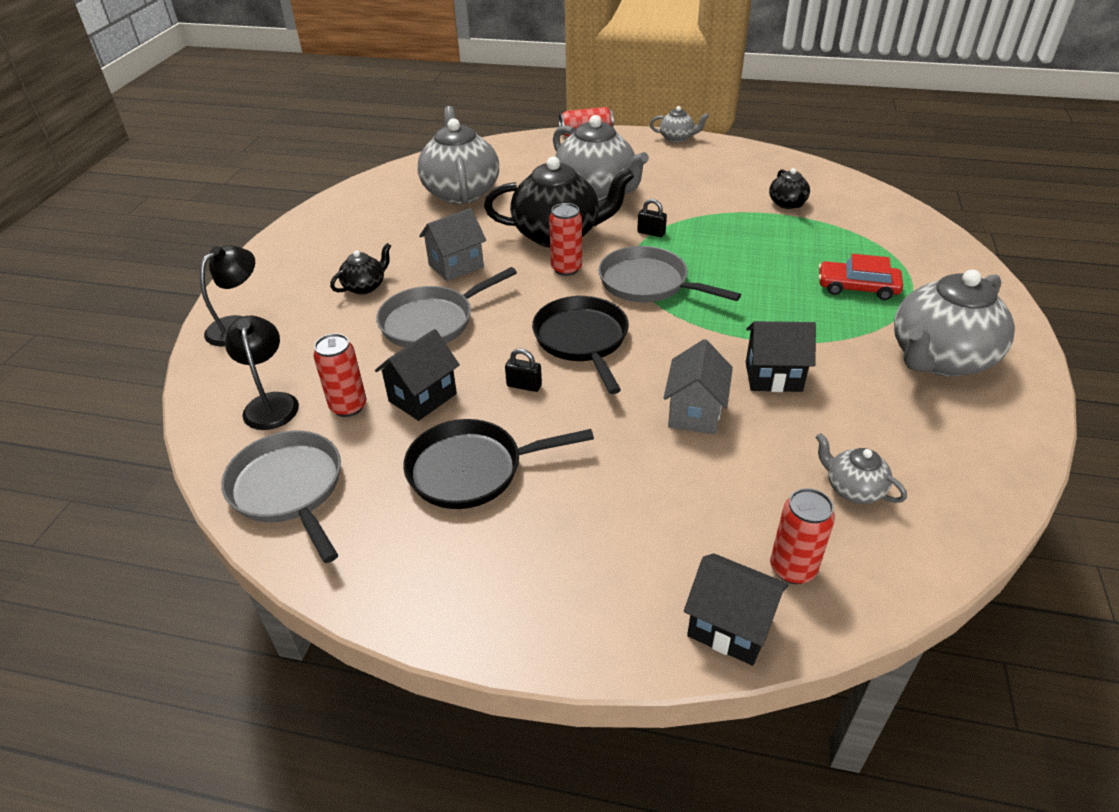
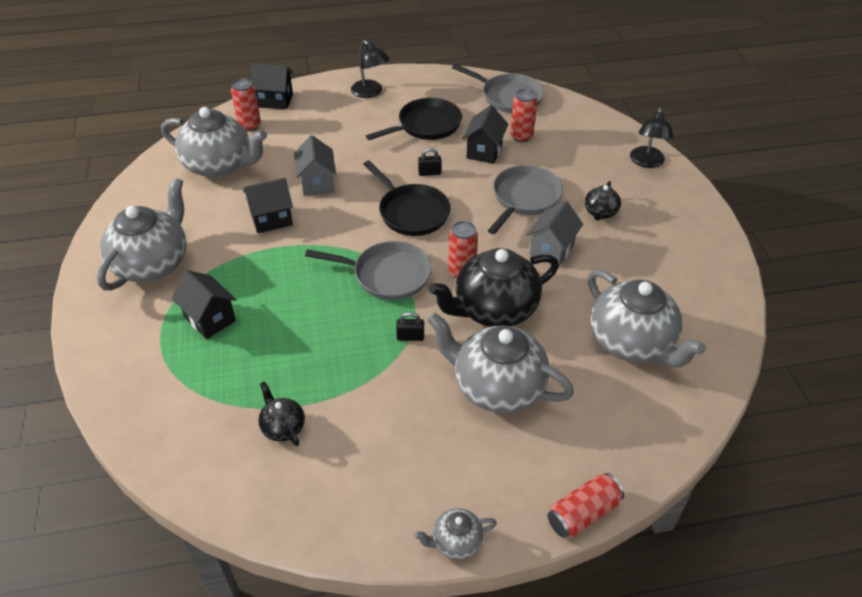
camera: 155 degrees right, 5 degrees up
black lamp [225,316,299,430] -> black lamp moved to [351,40,390,98]
grey teapot [816,433,907,504] -> grey teapot [161,107,267,178], size x2.11
red car [819,254,903,300] -> black house [172,270,236,339]

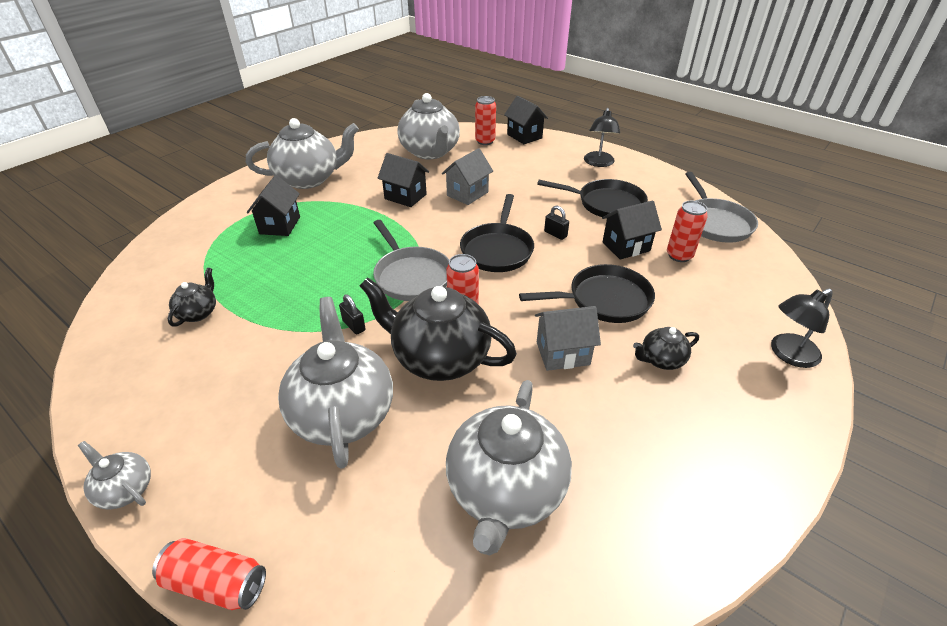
camera: 50 degrees right, 5 degrees down
grey pan [488,165,563,234] -> black pan [519,264,655,323]

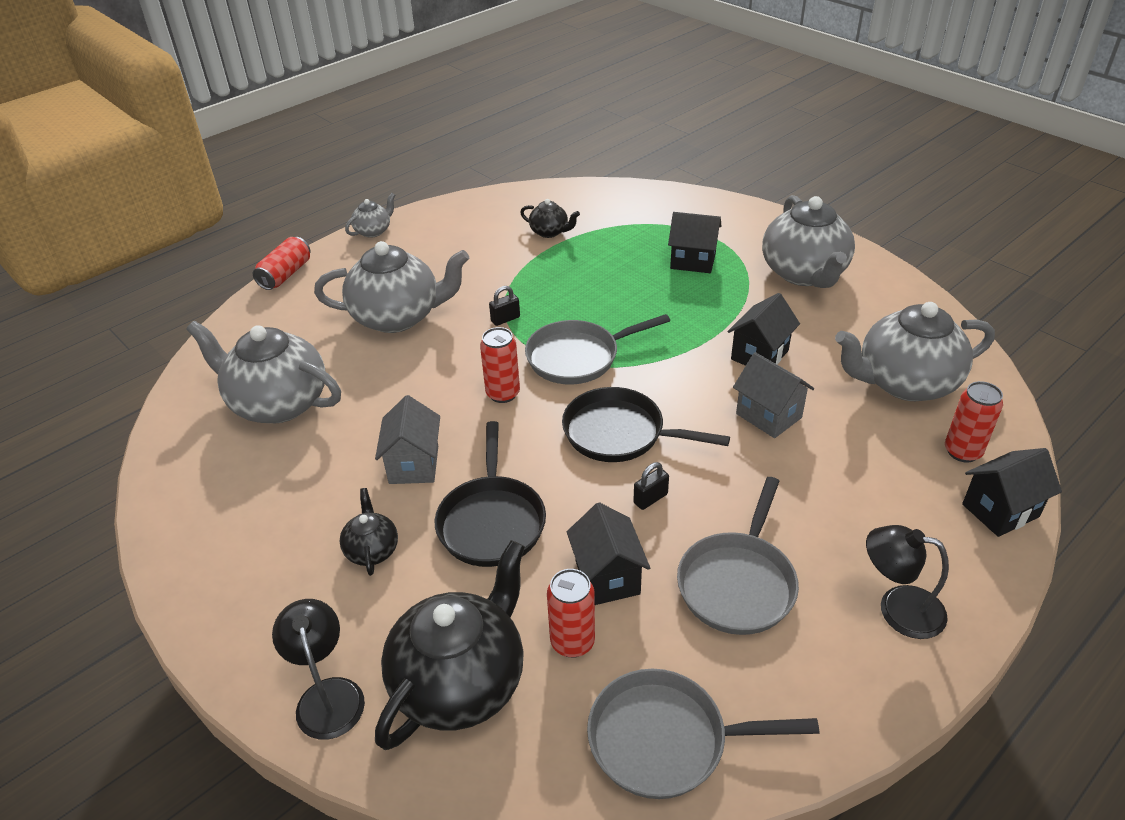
camera: 100 degrees right, 0 degrees up
black teapot [360,277,517,381] -> black teapot moved to [375,540,525,750]
black pan [537,179,648,217] -> grey pan [677,477,799,635]

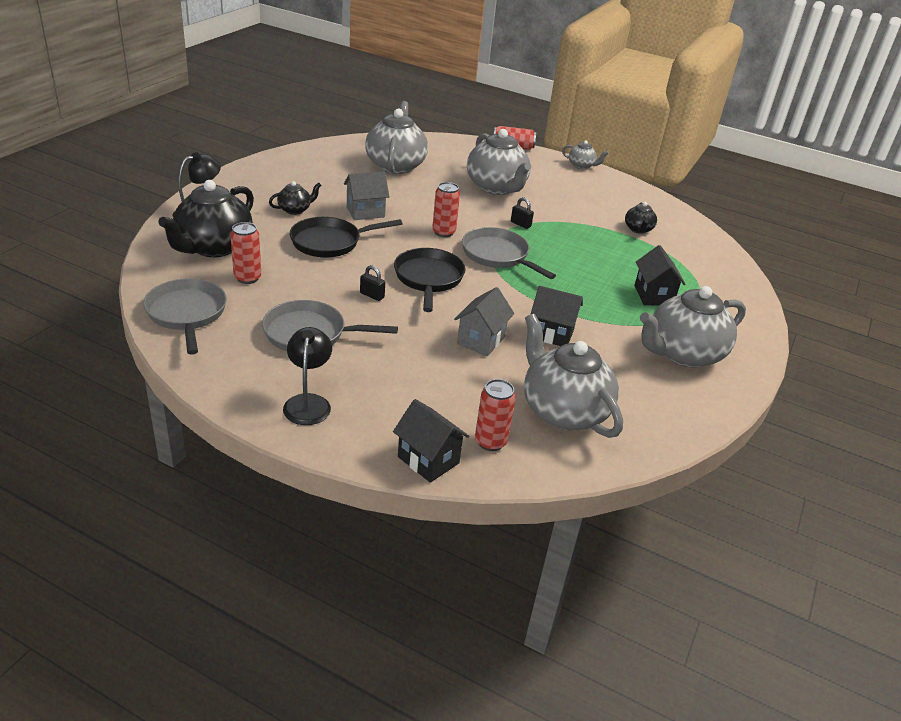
camera: 65 degrees right, 5 degrees down
black teapot [375,540,525,750] -> black teapot turned 105 degrees clockwise [158,180,254,257]
black house [567,502,650,605] -> none

